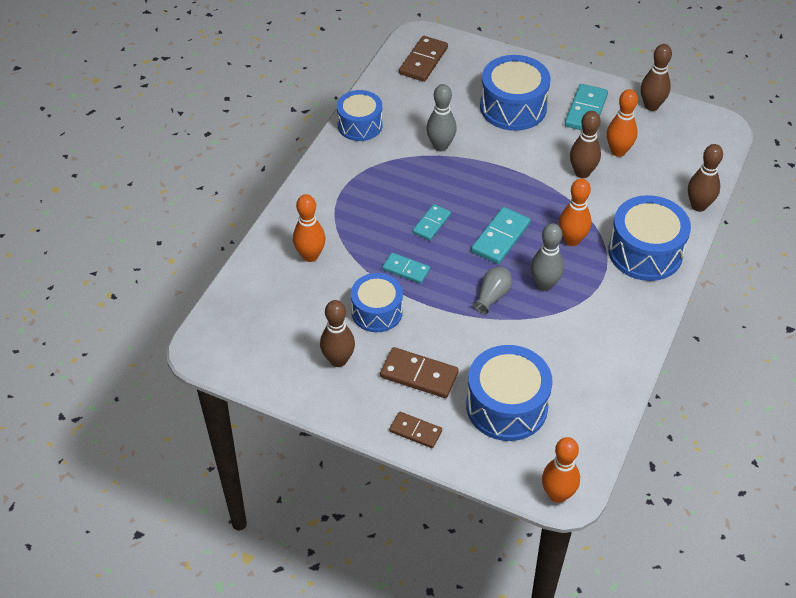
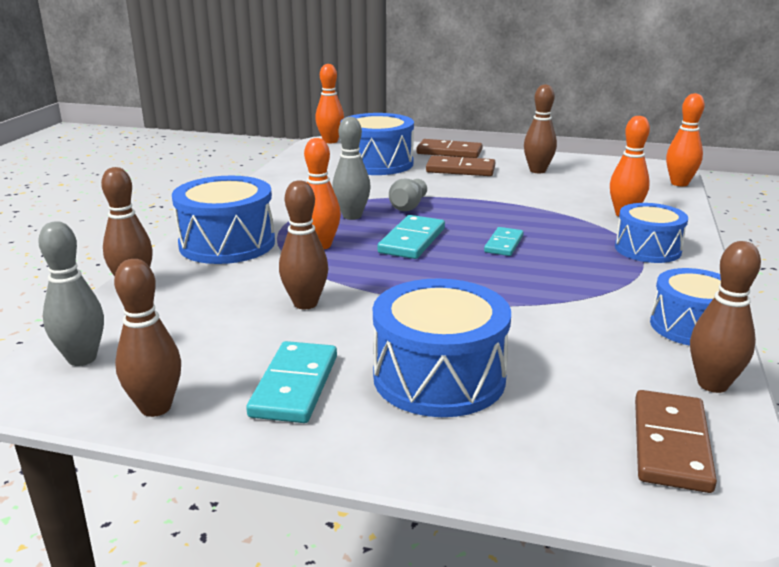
camera: 170 degrees right, 25 degrees down
blue drum [351,273,403,332] -> blue drum moved to [615,203,688,263]
turquoise domino [382,253,430,284] -> none
brown domino [389,412,442,448] -> brown domino [417,139,483,158], size x1.54
grey bowling pin [426,84,457,152] -> grey bowling pin moved to [38,221,104,366]
orange bowling pin [607,89,638,157] -> orange bowling pin moved to [666,93,705,186]
none -> brown bowling pin [690,241,761,393]

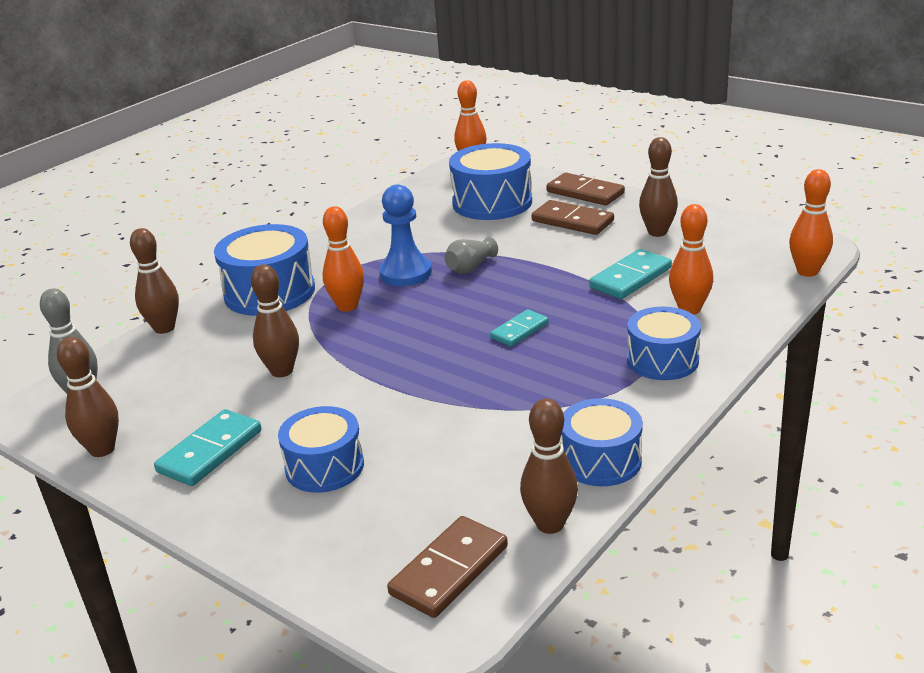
camera: 25 degrees right, 5 degrees up
grey bowling pin [332,117,371,220] -> blue pawn [379,184,432,286]
blue drum [373,278,511,417] -> blue drum [278,406,364,493], size x0.67
turquoise domino [378,215,445,259] -> turquoise domino moved to [589,249,672,299]

